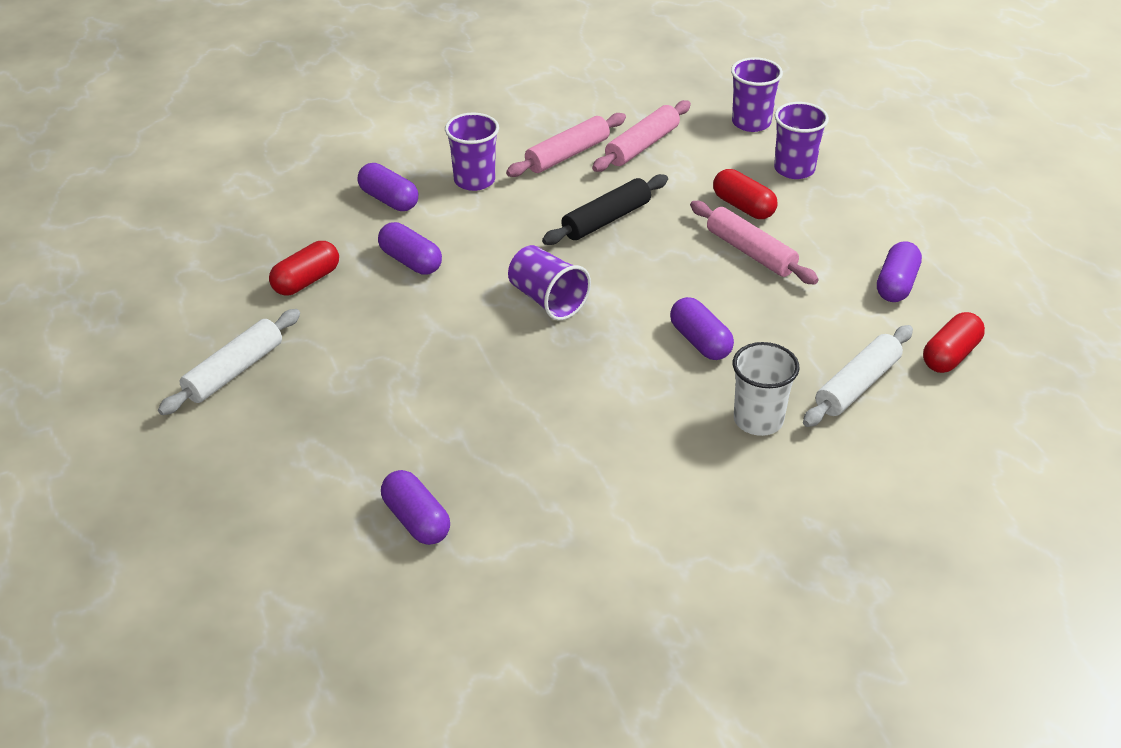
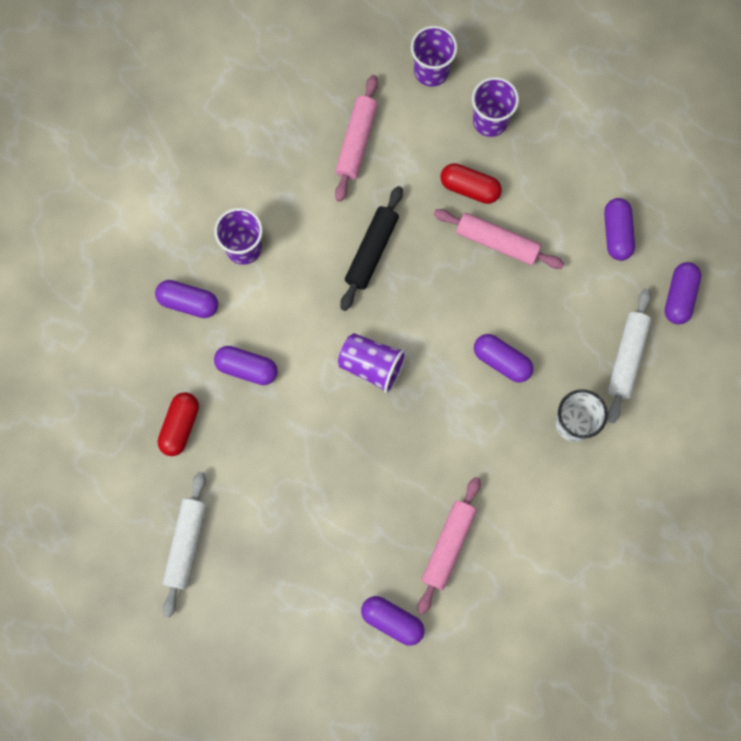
camera: 25 degrees left, 35 degrees up
pink rolling pin [506,113,626,177] -> pink rolling pin moved to [418,477,480,615]
red capsule [923,312,985,373] -> purple capsule [665,262,701,324]

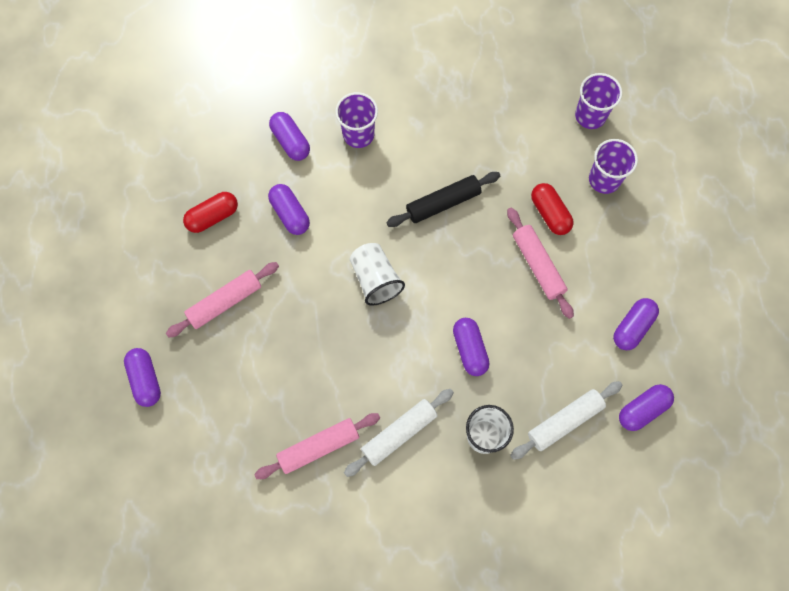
camera: 40 degrees right, 5 degrees down
white rolling pin [162,472,206,617] -> white rolling pin moved to [344,389,454,477]
pink rolling pin [335,75,378,202] -> pink rolling pin moved to [166,262,279,338]
purple cup [338,333,406,393] -> white cup [350,243,405,306]
purple capsule [361,596,424,646] -> purple capsule moved to [124,348,161,407]

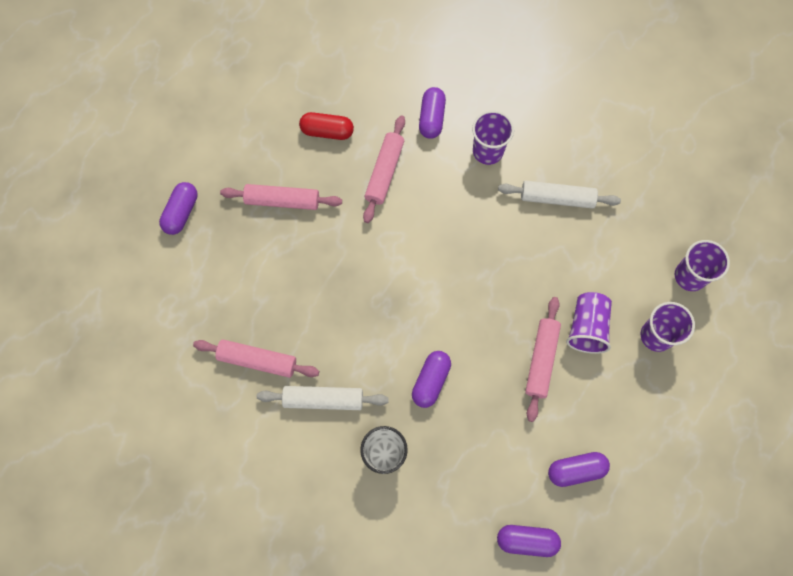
camera: 40 degrees right, 0 degrees up
purple capsule [268,184,310,235] -> pink rolling pin [363,115,405,223]
white cup [350,243,405,306] -> none
black rolling pin [386,172,500,227] -> none
white rolling pin [510,381,623,460] -> white rolling pin moved to [498,181,621,209]
red capsule [531,183,574,235] -> purple cup [566,292,612,354]

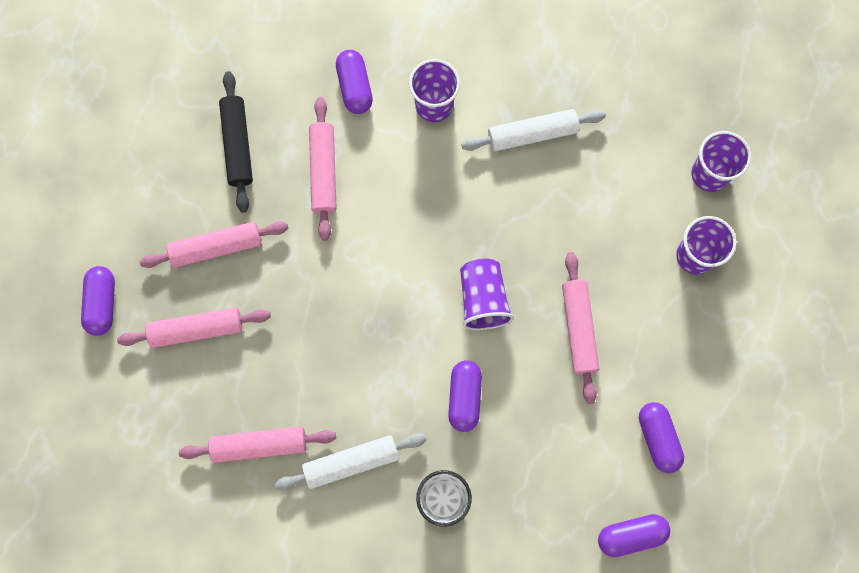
camera: 20 degrees left, 5 degrees up
red capsule [299,112,354,140] -> black rolling pin [219,71,253,213]
purple capsule [548,452,610,487] -> purple capsule turned 75 degrees counterclockwise [639,402,684,473]
purple cup [566,292,612,354] -> purple cup moved to [460,259,514,330]
none -> pink rolling pin [117,307,271,348]

